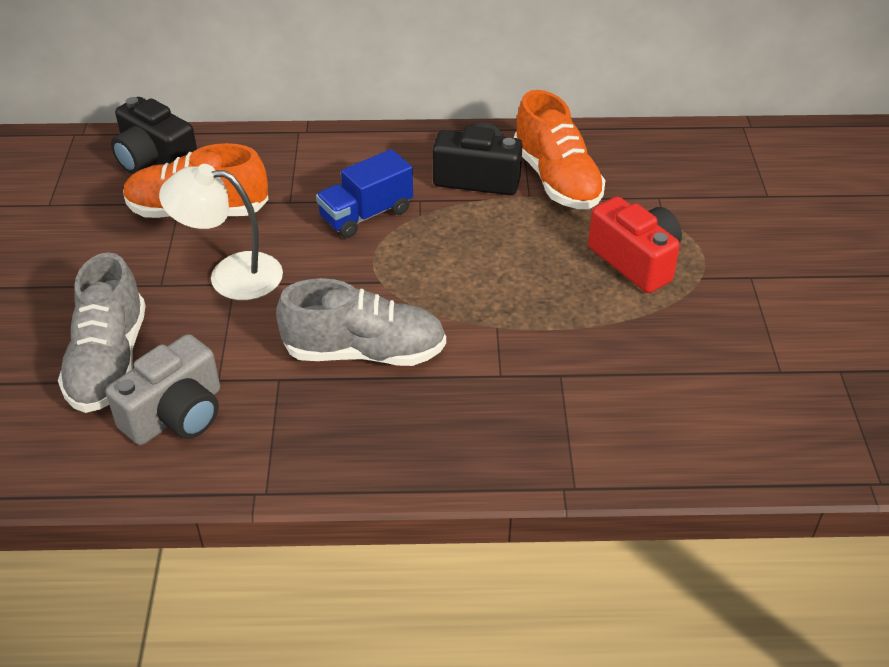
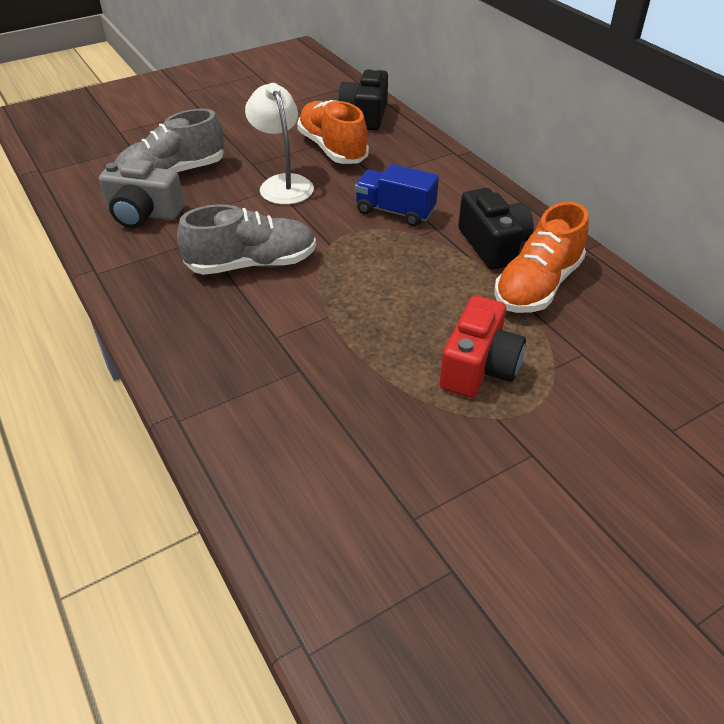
camera: 60 degrees right, 0 degrees up
grey shoe [276,278,446,366] -> grey shoe turned 75 degrees counterclockwise [177,204,316,275]

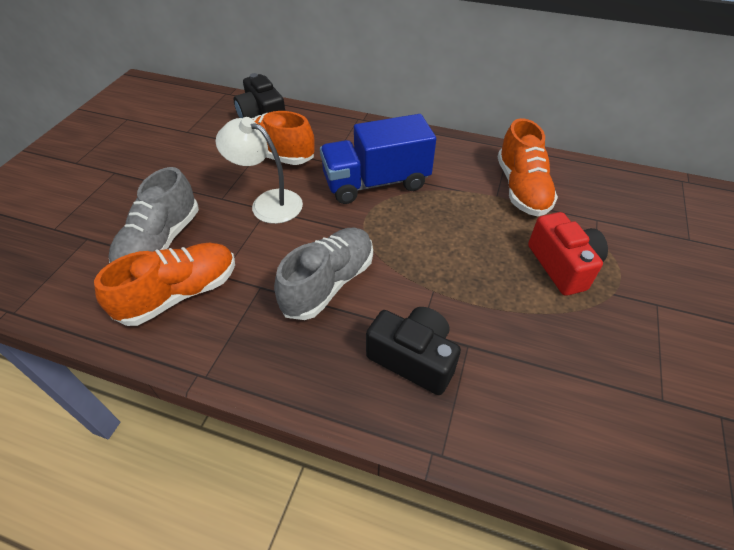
camera: 40 degrees left, 5 degrees up
grey camera [99,159,184,228] -> orange shoe [94,243,235,326]
blue truck [355,164,439,226] -> blue truck [320,114,436,204], size x1.57
black camera [458,188,534,270] -> black camera moved to [366,307,461,395]

